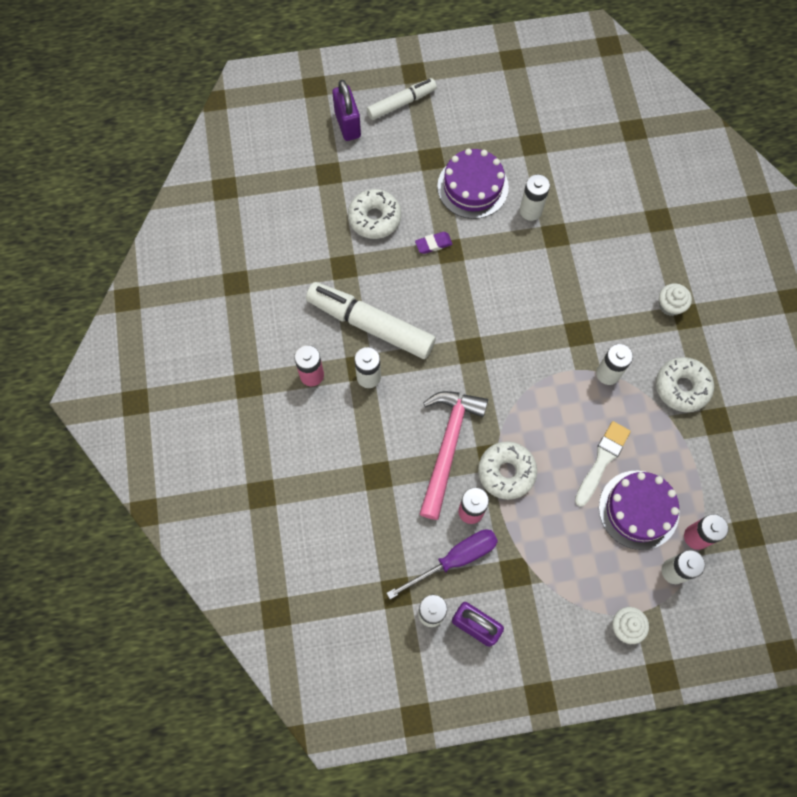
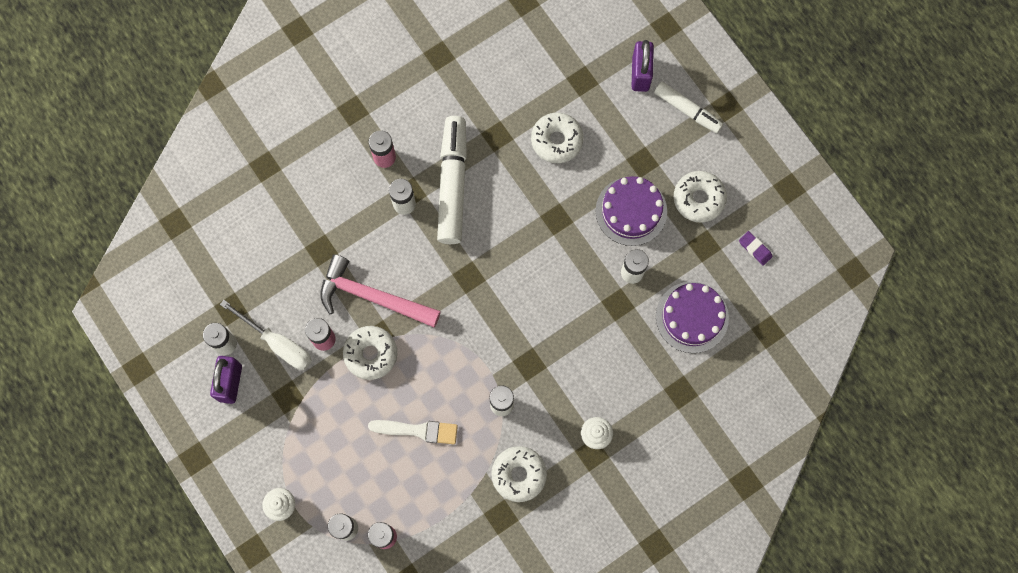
camera: 65 degrees right, 5 degrees up
purple padlock [332,80,361,141] -> purple padlock turned 45 degrees counterclockwise [632,40,654,92]
purple screwdriver [387,529,498,599] -> white screwdriver [220,300,312,370]
purple eraser [415,232,453,254] -> purple eraser moved to [739,231,773,266]
pink hammer [420,391,488,520] -> pink hammer turned 150 degrees counterclockwise [320,254,441,327]
purple cake [599,471,679,550] -> purple cake moved to [656,282,729,353]
none -> white donut [674,171,727,223]

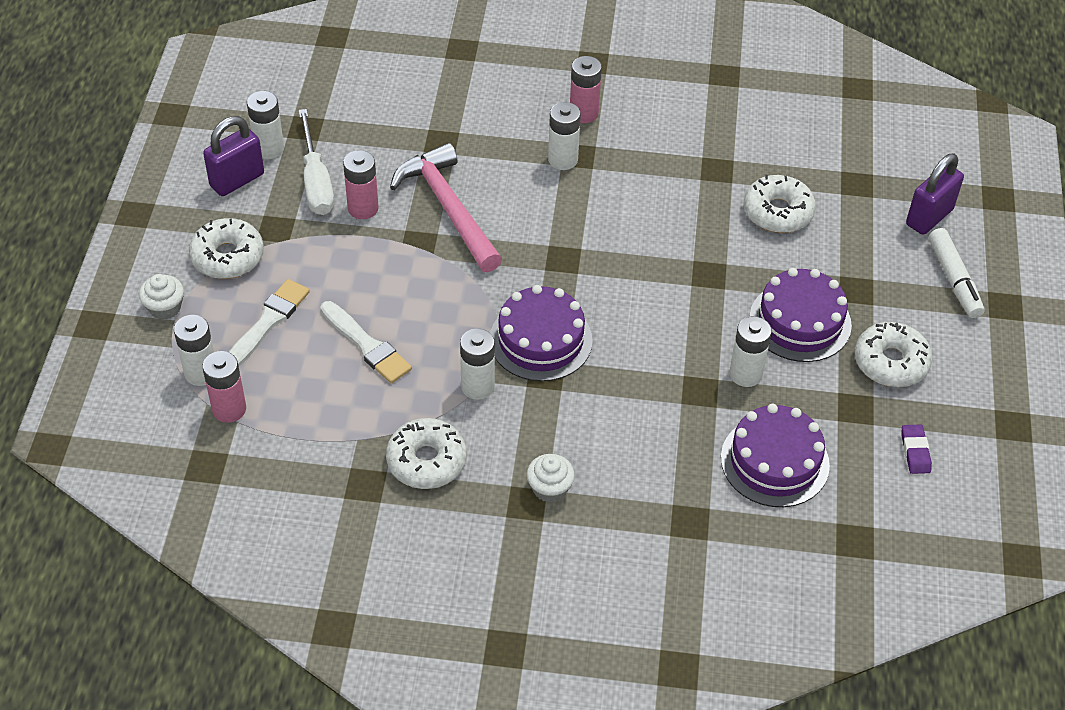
camera: 40 degrees right, 25 degrees down
white donut [343,326,397,380] -> white donut moved to [189,218,264,279]
white marker [437,116,467,244] -> none
none -> white brush [229,279,310,366]
none -> purple cake [490,285,593,381]

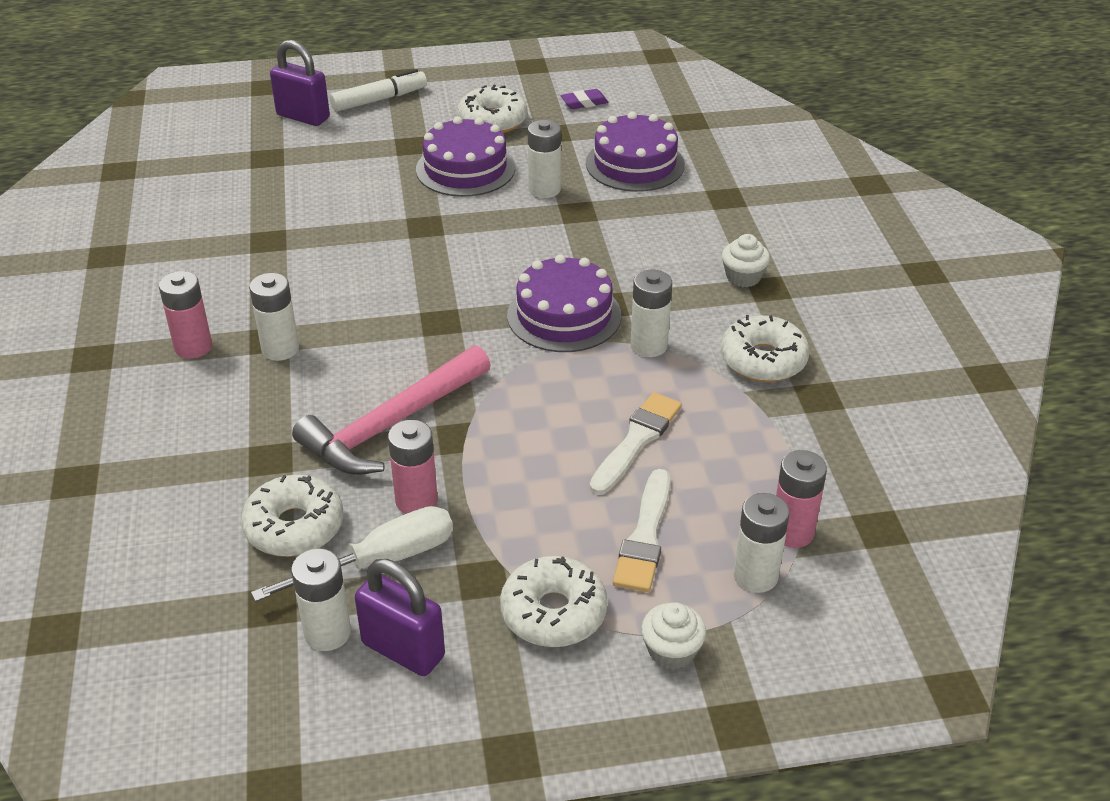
camera: 105 degrees left, 10 degrees down
white brush [229,279,310,366] -> white brush turned 90 degrees counterclockwise [613,469,670,592]
white donut [744,175,816,233] -> white donut moved to [241,475,344,557]

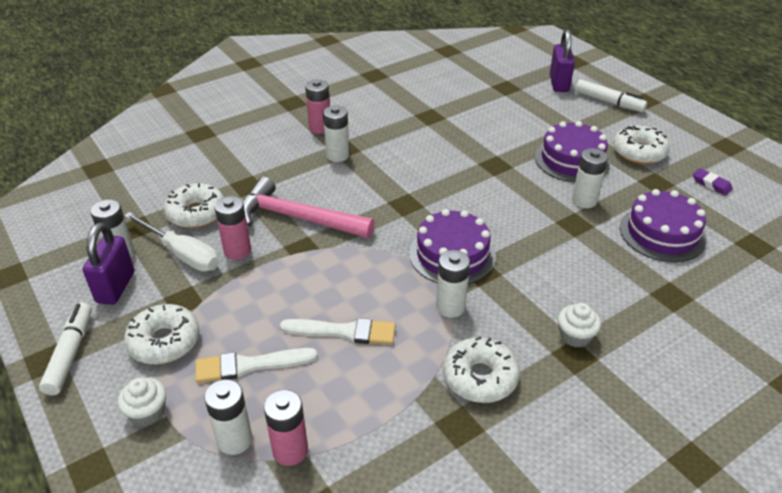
camera: 65 degrees right, 0 degrees up
none -> white marker [39,302,92,396]

